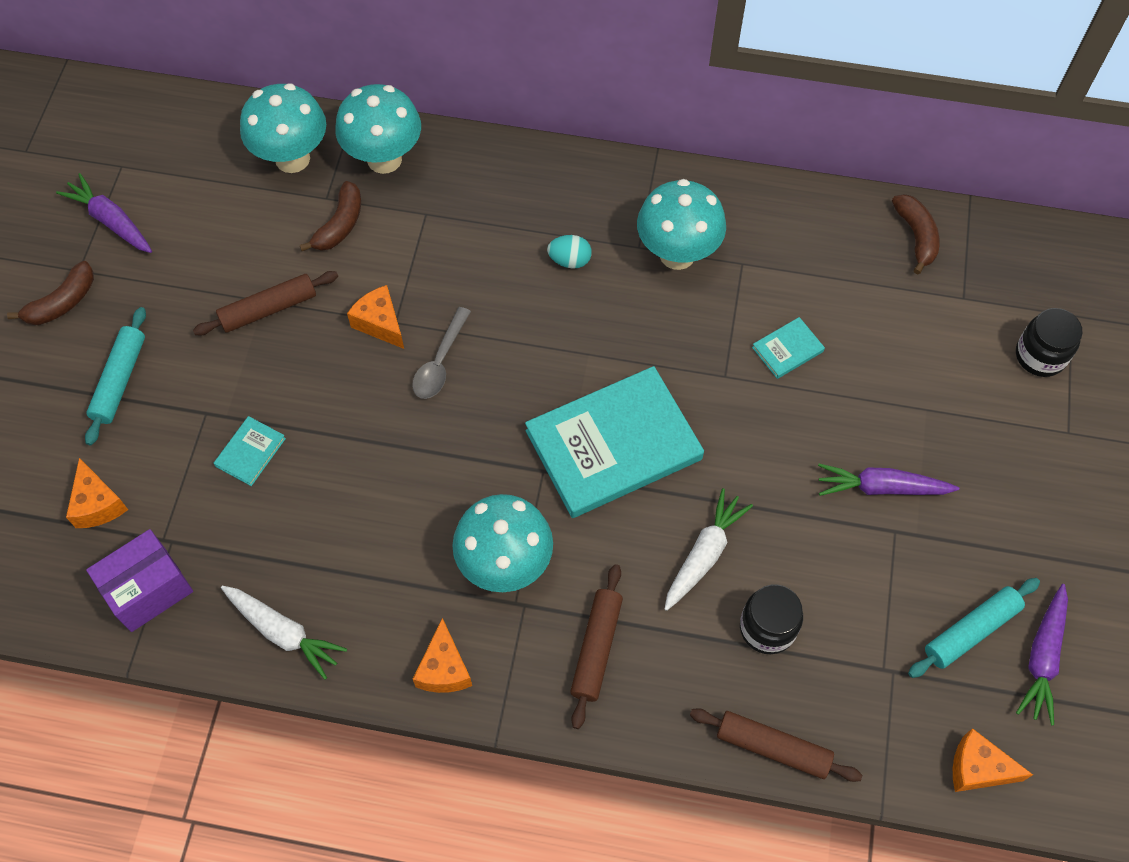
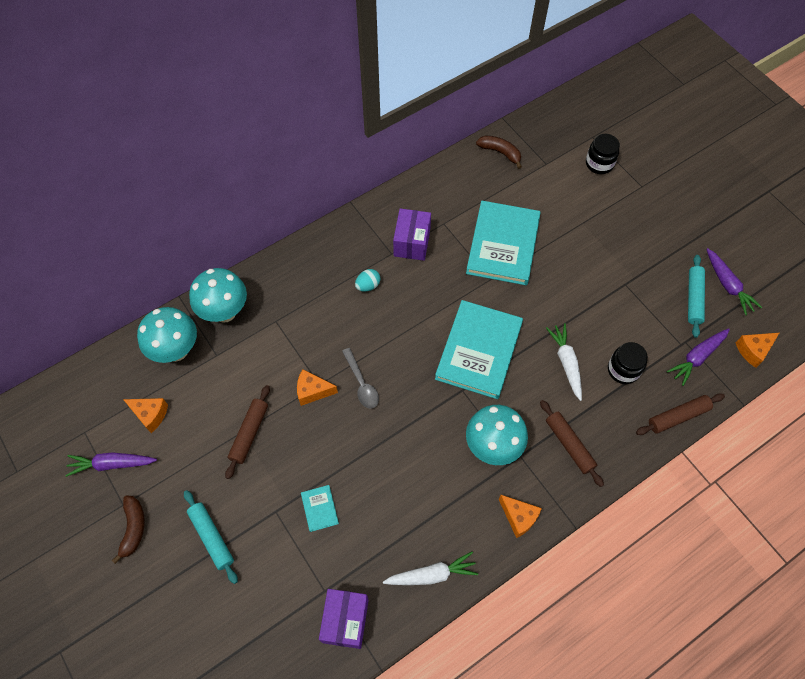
camera: 45 degrees left, 0 degrees up
orange cheese [66,458,128,528] -> orange cheese moved to [123,398,168,433]
brown banana [299,181,361,251] -> none
turquoise mushroom [637,179,726,270] -> purple box [393,208,431,261]
turquoise book [752,317,825,379] -> turquoise book [466,201,540,285], size x2.42
purple carrot [818,464,959,496] -> purple carrot moved to [667,328,730,386]

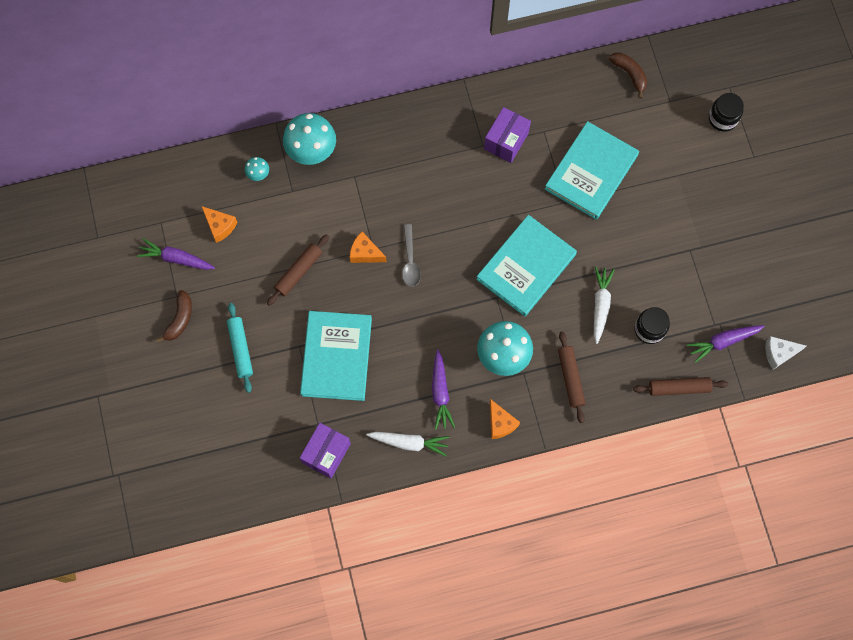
camera: 20 degrees right, 10 degrees up
turquoise mushroom [137,307,197,363] -> turquoise mushroom [245,157,269,181], size x0.47
turquoise book [301,485,339,532] -> turquoise book [300,311,372,401], size x2.42
turquoise egg [355,269,381,292] -> none
turquoise rolling pin [688,255,705,338] -> none
purple carrot [706,248,762,315] -> purple carrot moved to [432,349,455,430]
orange cheese [736,333,779,368] -> white cheese [765,336,806,370]

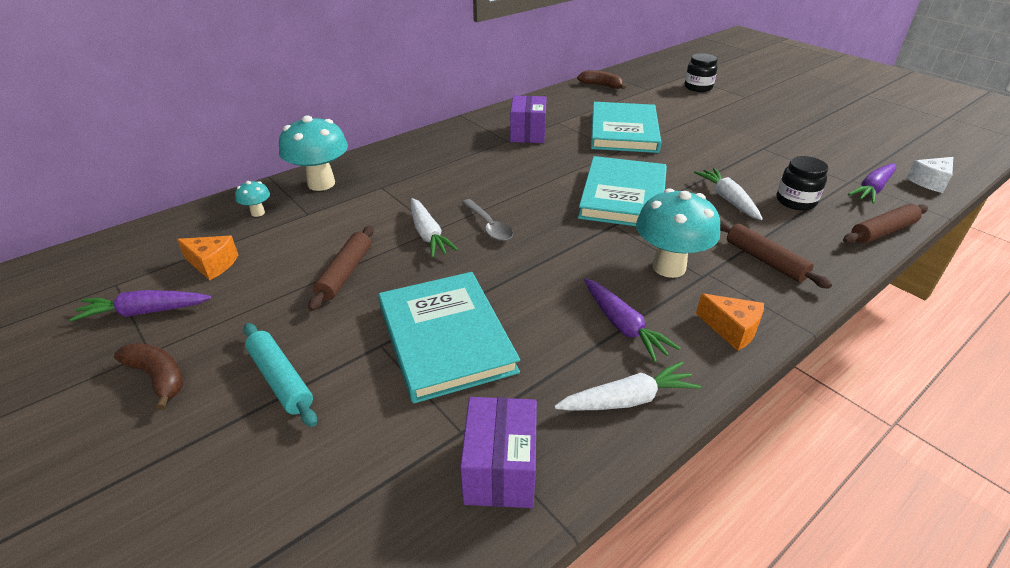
camera: 25 degrees left, 35 degrees down
brown banana [156,290,192,343] -> brown banana turned 45 degrees counterclockwise [114,343,183,410]
orange cheese [350,232,387,263] -> white carrot [411,198,459,258]

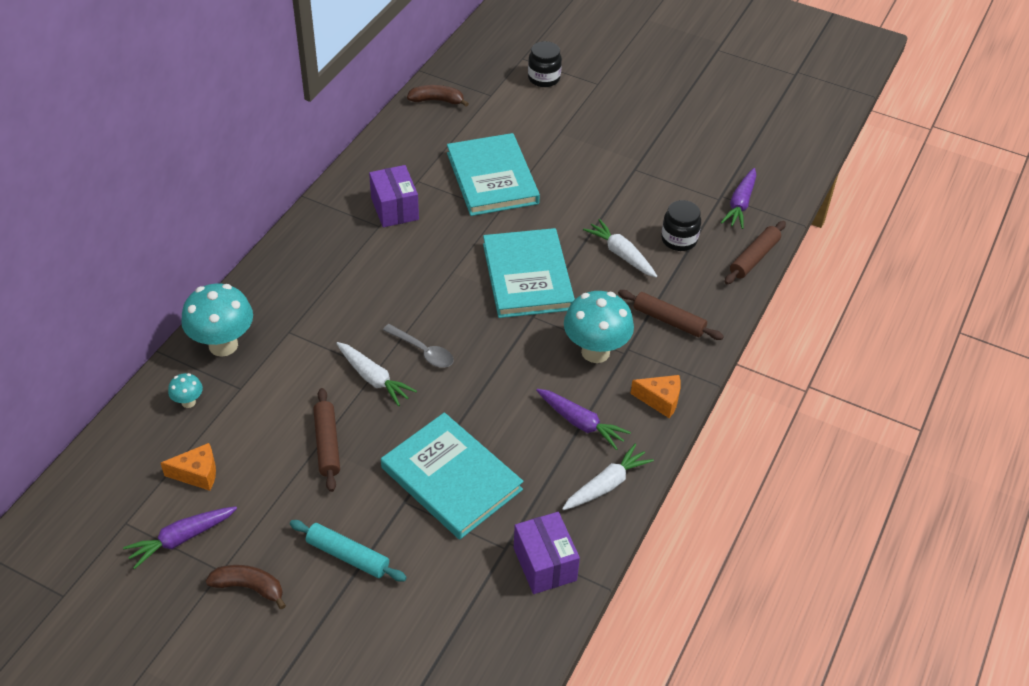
camera: 25 degrees left, 10 degrees up
white cheese [907,157,953,193] -> none

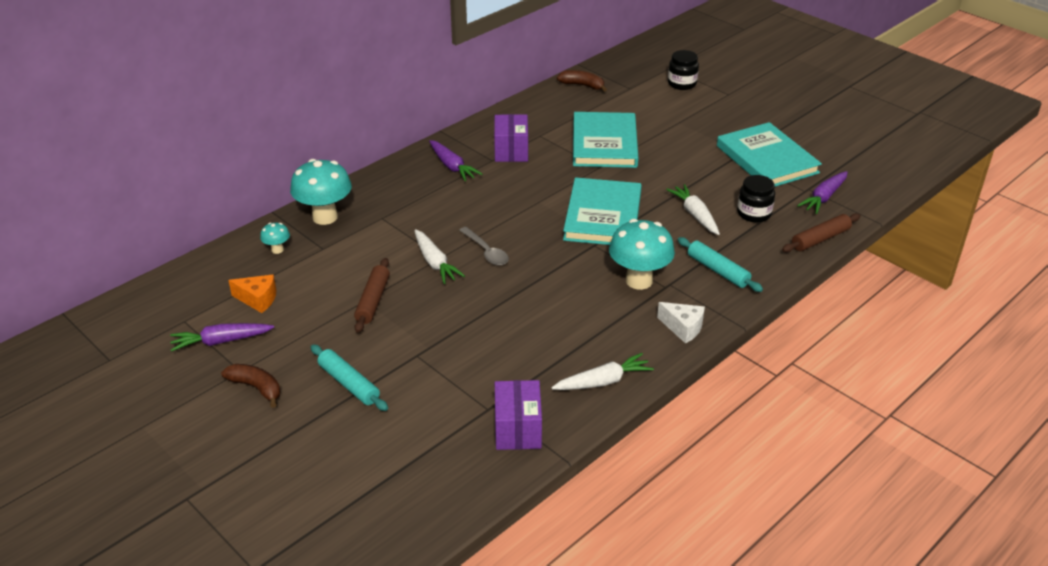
camera: 20 degrees right, 10 degrees down
turquoise book [381,413,523,540] -> turquoise book moved to [717,122,822,187]
purple carrot [536,389,631,450] -> purple carrot moved to [429,140,482,181]
brown rolling pin [618,290,724,340] -> turquoise rolling pin [677,237,763,292]
orange cheese [630,375,681,418] -> white cheese [657,302,705,344]

